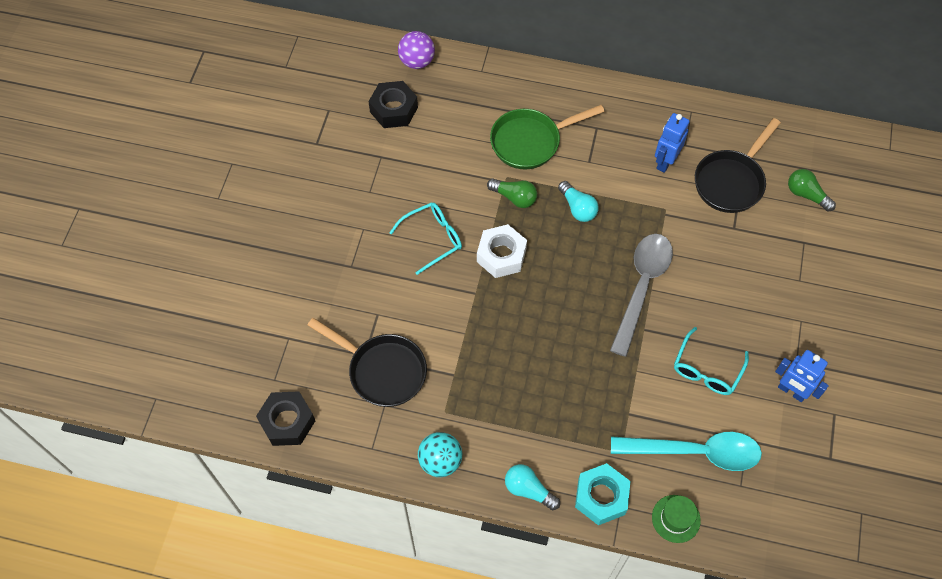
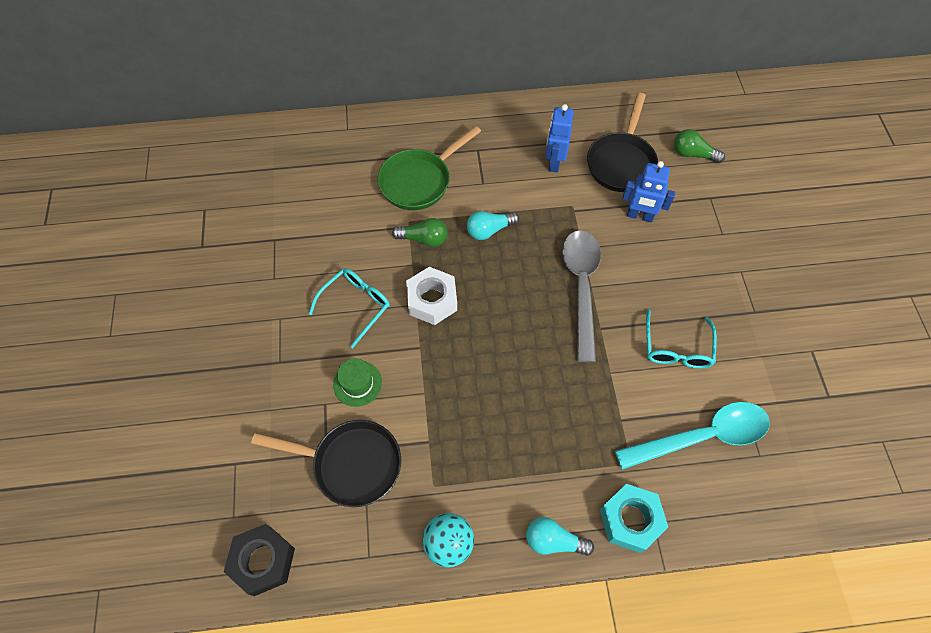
camera: 20 degrees left, 0 degrees up
black nut [368,81,418,128] -> none
purple ball [398,31,435,69] -> none
turquoise light bulb [558,181,599,222] -> turquoise light bulb turned 120 degrees clockwise [467,211,519,240]
green hat [652,495,701,543] -> green hat moved to [333,358,382,407]
blue robot [775,350,829,402] -> blue robot moved to [622,161,675,222]

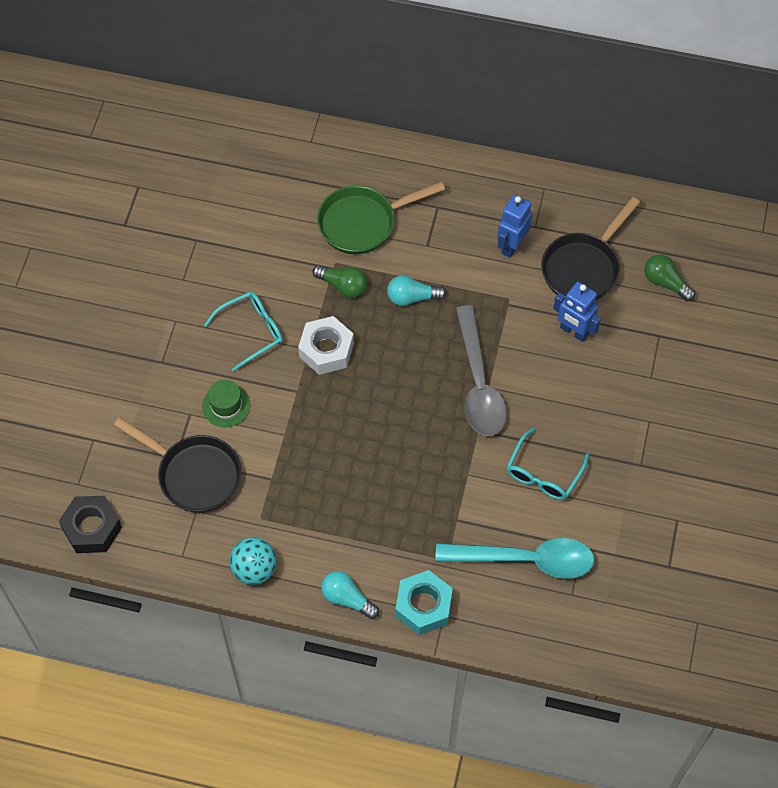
camera: 20 degrees right, 0 degrees up
grey spoon [562,230,601,362] -> grey spoon turned 150 degrees clockwise [456,305,507,436]

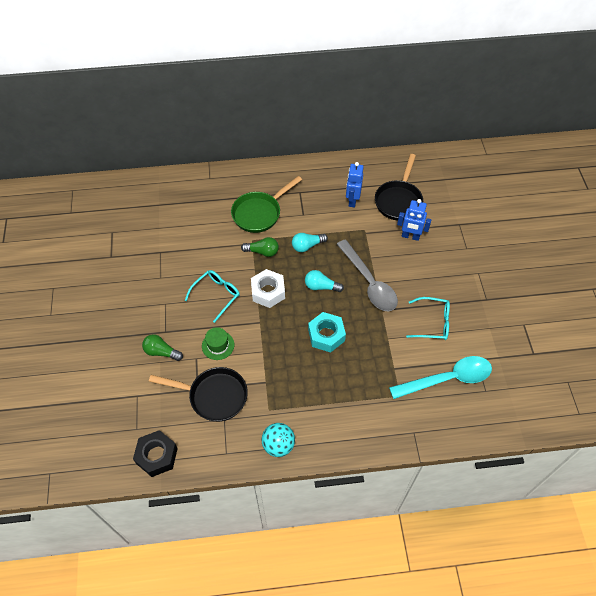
camera: 20 degrees left, 5 degrees down
turquoise light bulb [321,571,379,619] -> turquoise light bulb moved to [305,270,344,292]
turquoise nut [395,570,453,635] -> turquoise nut moved to [308,312,346,353]
turquoise glasses [507,428,589,500] -> turquoise glasses turned 90 degrees counterclockwise [406,297,450,340]
green light bulb [644,254,695,302] -> green light bulb moved to [142,334,183,361]

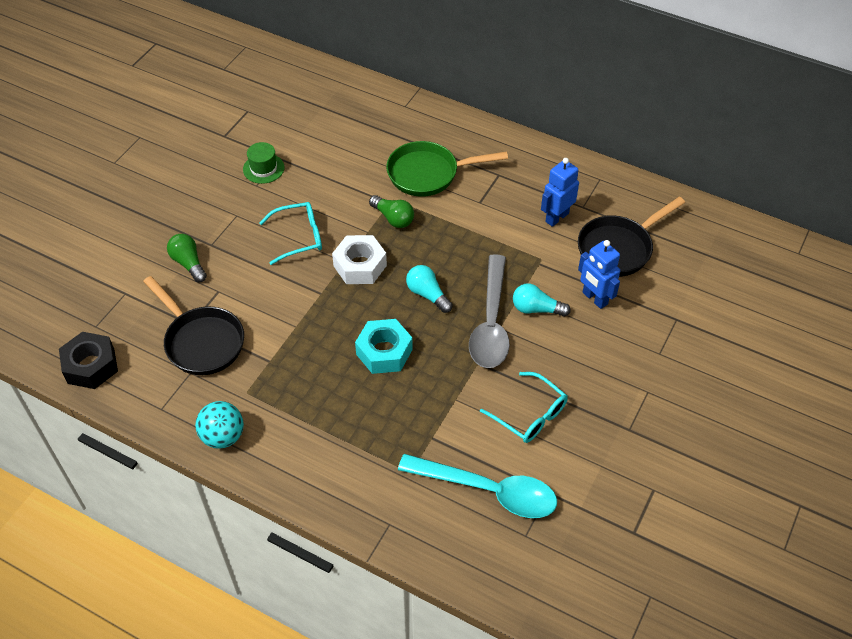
camera: 35 degrees right, 5 degrees down
green hat [202,327,234,360] -> green hat moved to [243,142,285,184]
turquoise light bulb [292,233,328,252] -> turquoise light bulb moved to [513,283,571,317]

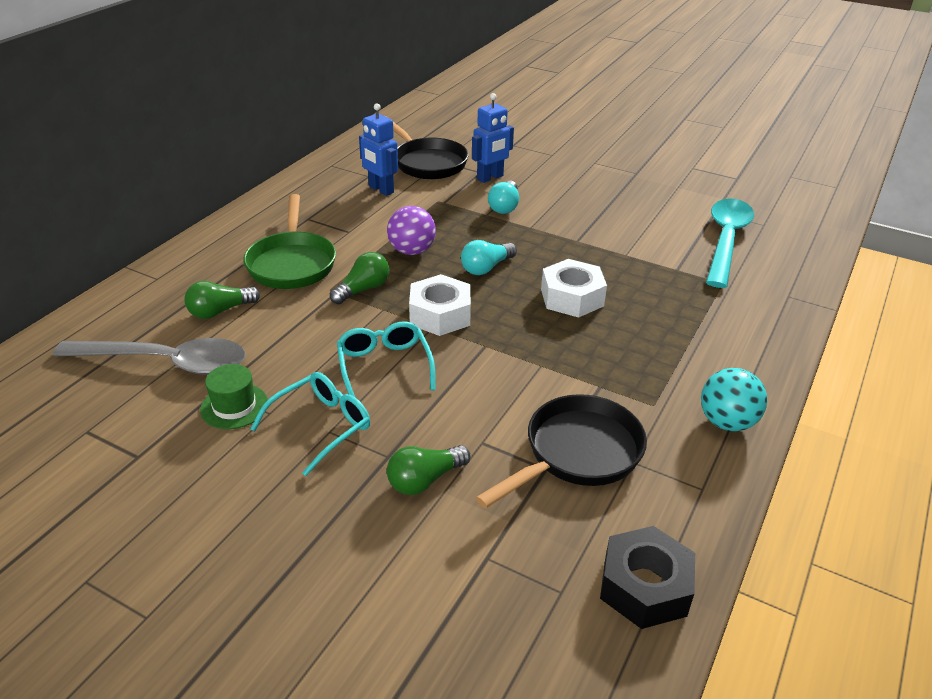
camera: 90 degrees left, 15 degrees down
turquoise nut [355,319,413,374] -> white nut [541,259,607,318]
grey spoon [469,254,510,368] -> grey spoon moved to [53,338,246,375]
turquoise glasses [480,372,567,443] -> turquoise glasses moved to [250,372,370,476]
none -> green light bulb [184,281,260,319]
none -> purple ball [387,206,436,255]

